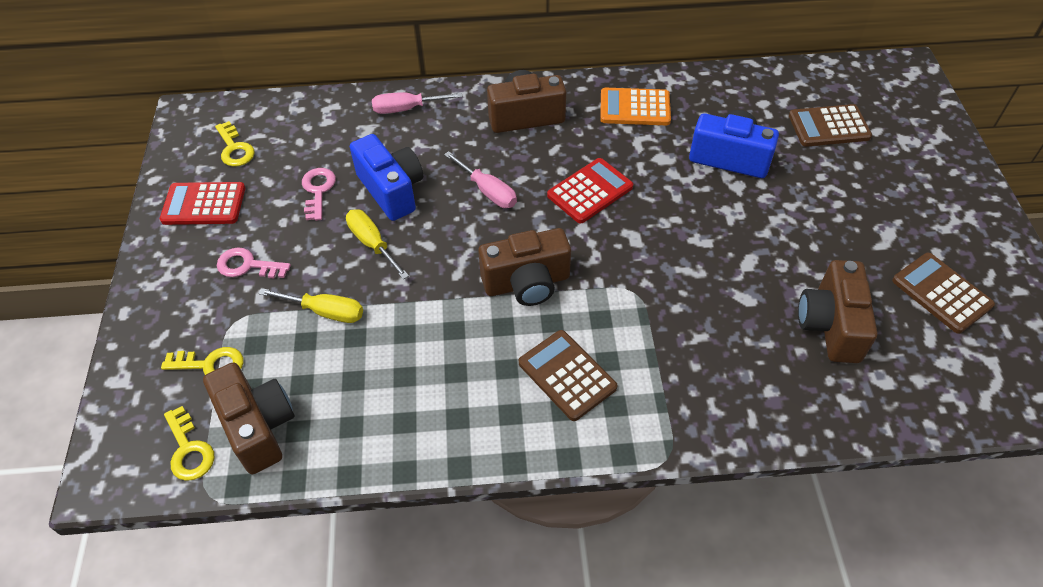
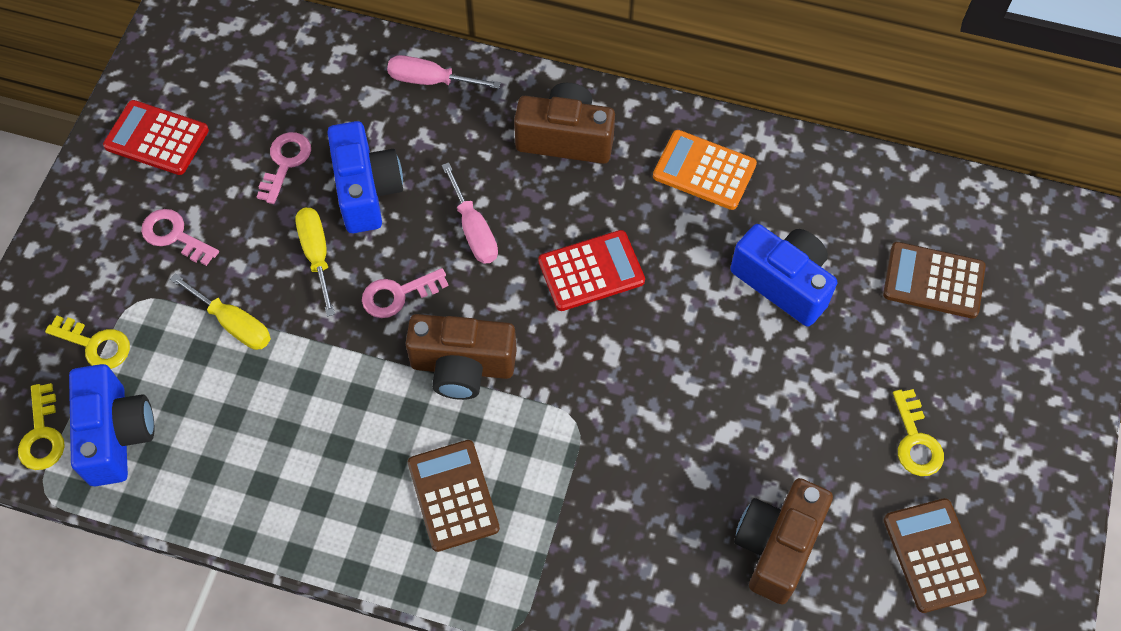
camera: 20 degrees right, 10 degrees up
brown camera [203,363,295,475] -> blue camera [69,364,155,486]
yellow key [215,121,255,167] -> yellow key moved to [893,389,944,476]
none -> pink key [362,268,449,318]

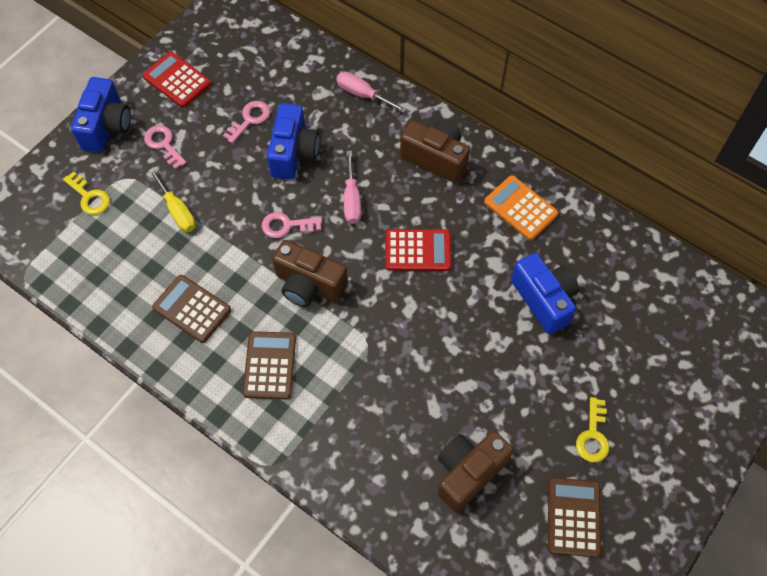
camera: 20 degrees right, 0 degrees up
yellow key [18,383,65,470] -> none
blue camera [69,364,155,486] -> blue camera moved to [71,77,131,152]
yellow screwdriver [295,208,335,317] -> none
brown calculator [883,242,986,319] -> brown calculator moved to [152,275,231,343]

